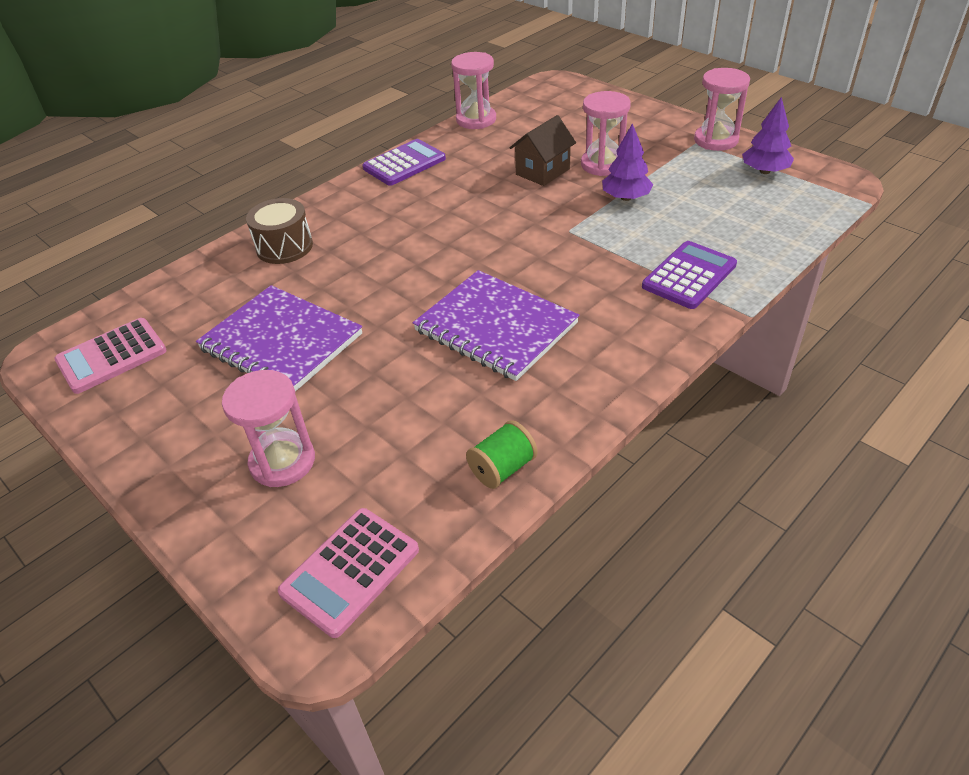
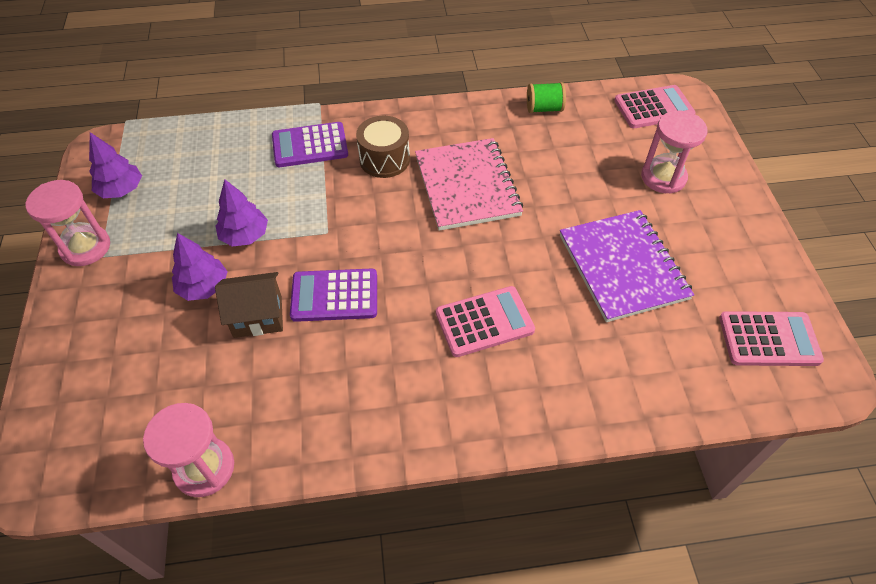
camera: 145 degrees left, 10 degrees up
brown drum [246,198,313,264] -> brown drum moved to [356,116,410,178]
purple calculator [362,139,446,186] -> purple calculator moved to [290,268,377,322]
purple notebook [413,270,579,381] -> pink notebook [415,138,523,231]
pink hourglass [581,91,631,176] -> purple tree [172,233,228,301]
none -> pink calculator [436,286,535,357]

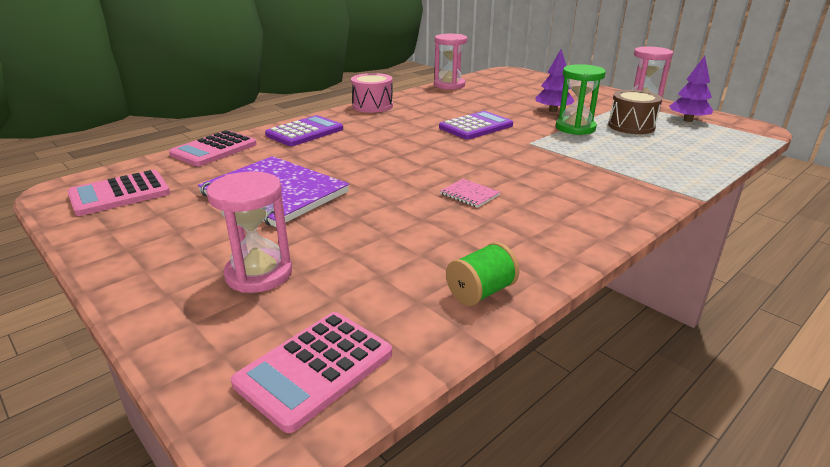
camera: 145 degrees right, 25 degrees down
brown house [215,272,283,338] -> none
purple tree [216,179,268,247] -> green hourglass [556,64,606,135]
purple calculator [272,122,348,167] -> purple calculator moved to [265,115,343,146]
brown drum [356,116,410,178] -> brown drum moved to [608,90,662,134]
pink notebook [415,138,523,231] -> pink notebook [440,179,500,208], size x0.40
pink calculator [436,286,535,357] -> pink calculator moved to [169,130,257,166]
none -> pink drum [351,73,393,113]

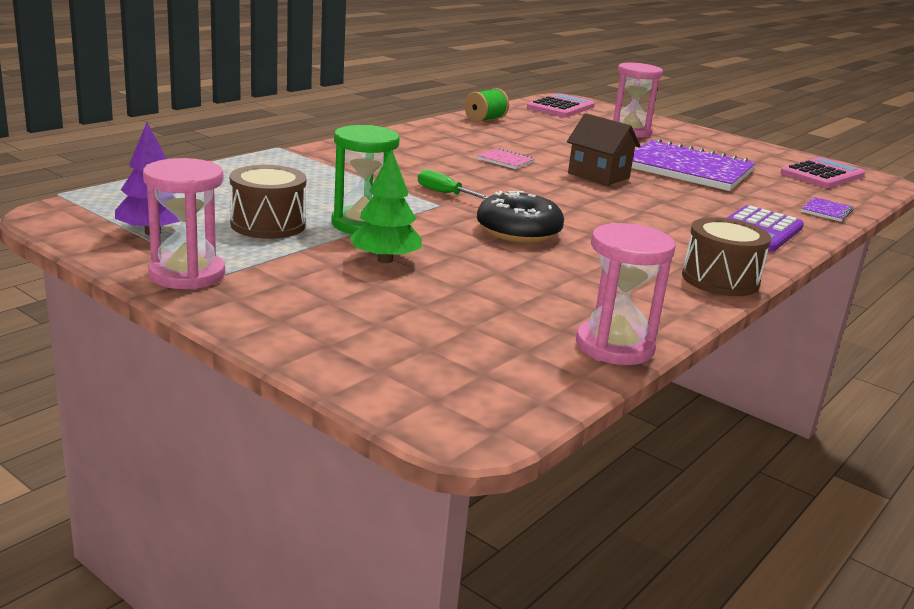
camera: 170 degrees right, 5 degrees down
pink calculator [169,130,257,166] -> purple notebook [801,197,854,222]
pink drum [351,73,393,113] -> brown drum [682,217,771,296]
purple calculator [439,111,513,140] -> black donut [477,191,564,243]
purple tree [535,49,575,112] -> green tree [349,149,422,263]
none -> green screwdriver [418,169,488,199]
none -> brown house [567,113,640,186]

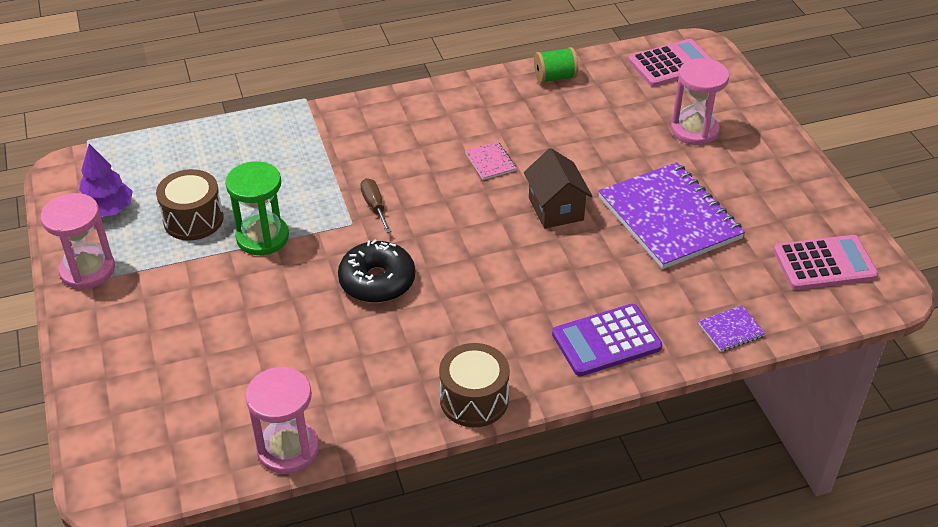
camera: 35 degrees right, 20 degrees up
green tree [349,149,422,263] -> none
green screwdriver [418,169,488,199] -> brown screwdriver [360,178,391,233]

